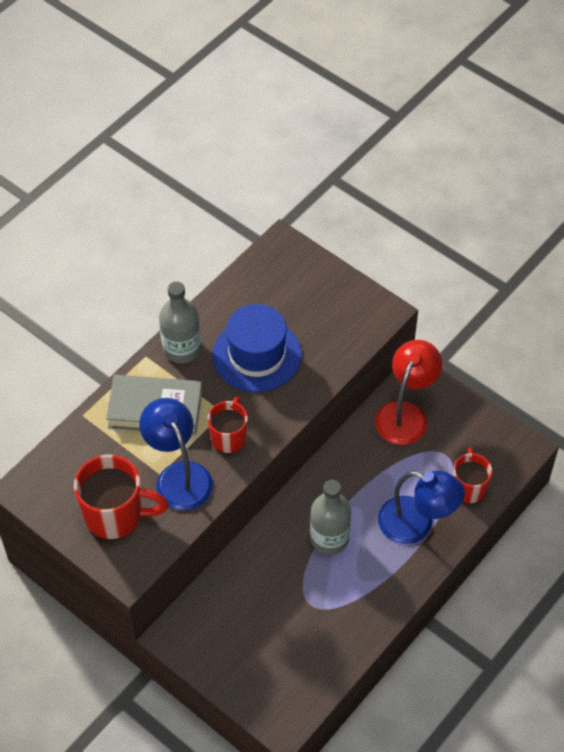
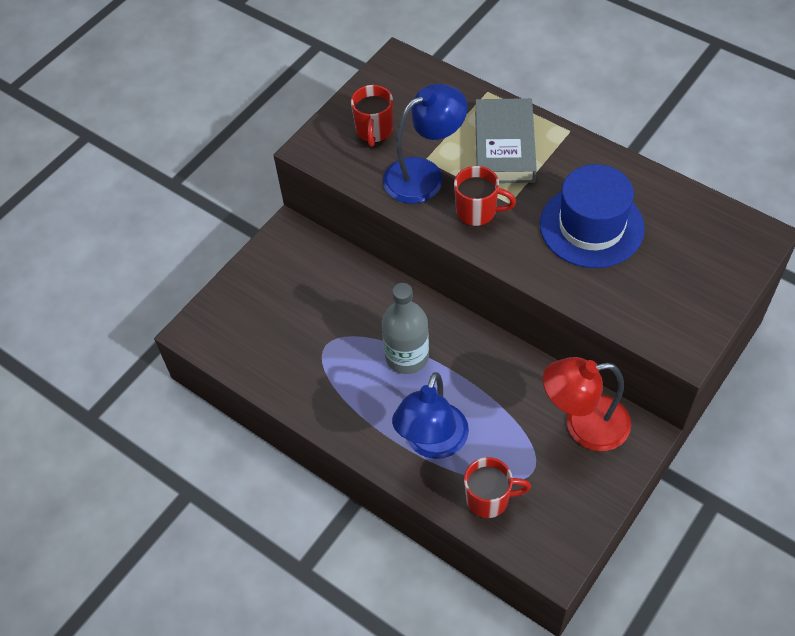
camera: 90 degrees right, 0 degrees up
red mug [74,455,168,539] -> red mug [351,85,393,147], size x0.63
grey bottle [159,281,201,363] -> none
red lamp [375,340,442,445] -> red lamp turned 150 degrees clockwise [543,357,631,451]

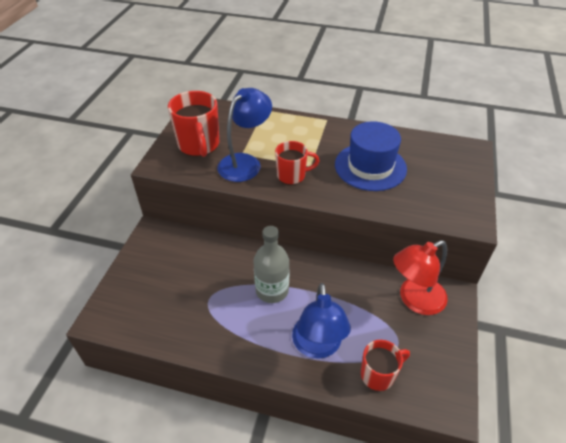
camera: 25 degrees left, 10 degrees down
red mug [351,85,393,147] -> red mug [168,91,219,157], size x1.58
grey book [475,98,537,183] -> none

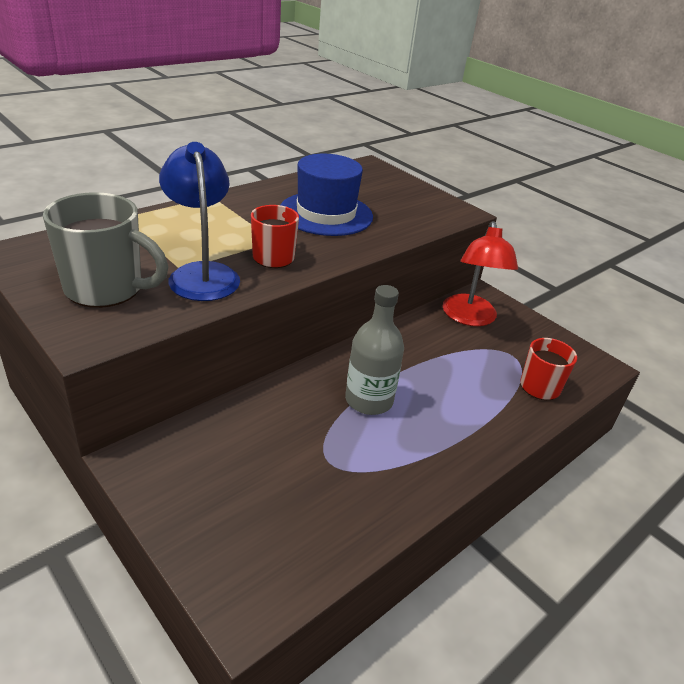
camera: 60 degrees left, 10 degrees down
red mug [168,91,219,157] -> grey mug [43,192,168,308]
blue lamp [292,283,351,359] -> none

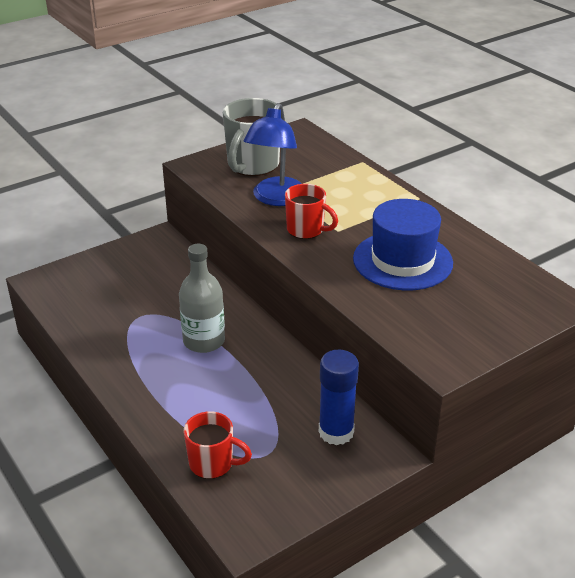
camera: 100 degrees right, 0 degrees up
blue lamp [159,142,240,301] -> blue lamp turned 120 degrees clockwise [244,103,302,206]
red lamp [443,221,518,326] -> blue glue stick [319,350,359,445]

